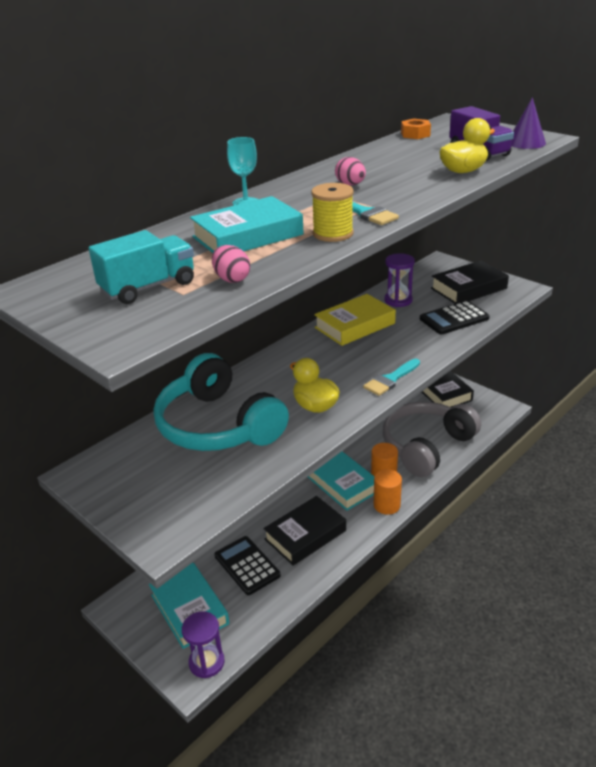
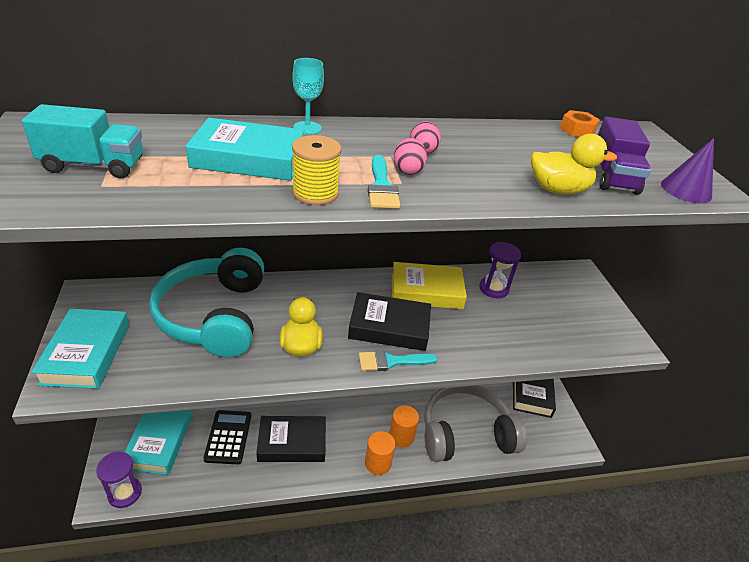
camera: 30 degrees right, 5 degrees up
pink egg [212,245,250,283] -> pink egg moved to [394,138,427,175]
turquoise book [308,452,375,511] -> turquoise book moved to [31,309,129,389]
black calculator [420,301,490,335] -> none
black book [431,260,509,304] -> black book moved to [348,292,431,351]

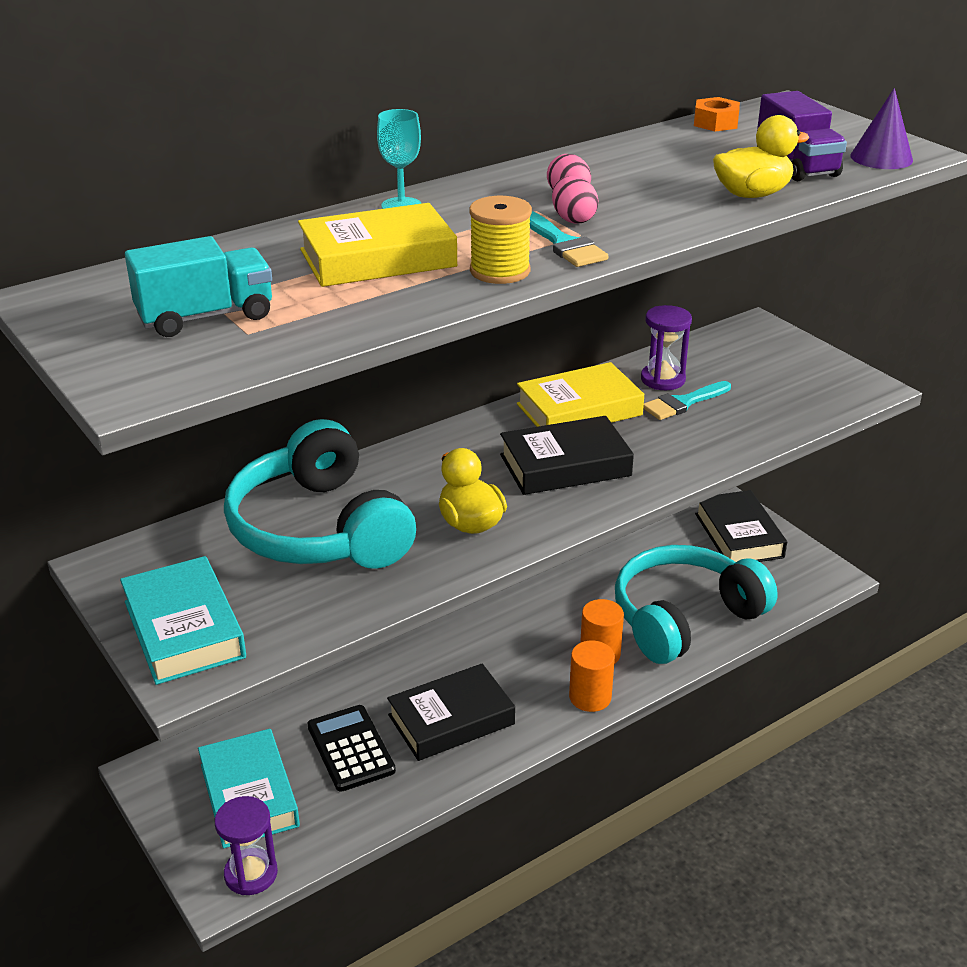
camera: 20 degrees left, 5 degrees down
turquoise book [186,118,305,181] -> yellow book [298,203,458,287]
turquoise brush [359,350,438,371] -> turquoise brush moved to [643,381,731,420]
grey headphones [424,385,527,462] -> turquoise headphones [615,545,778,664]

